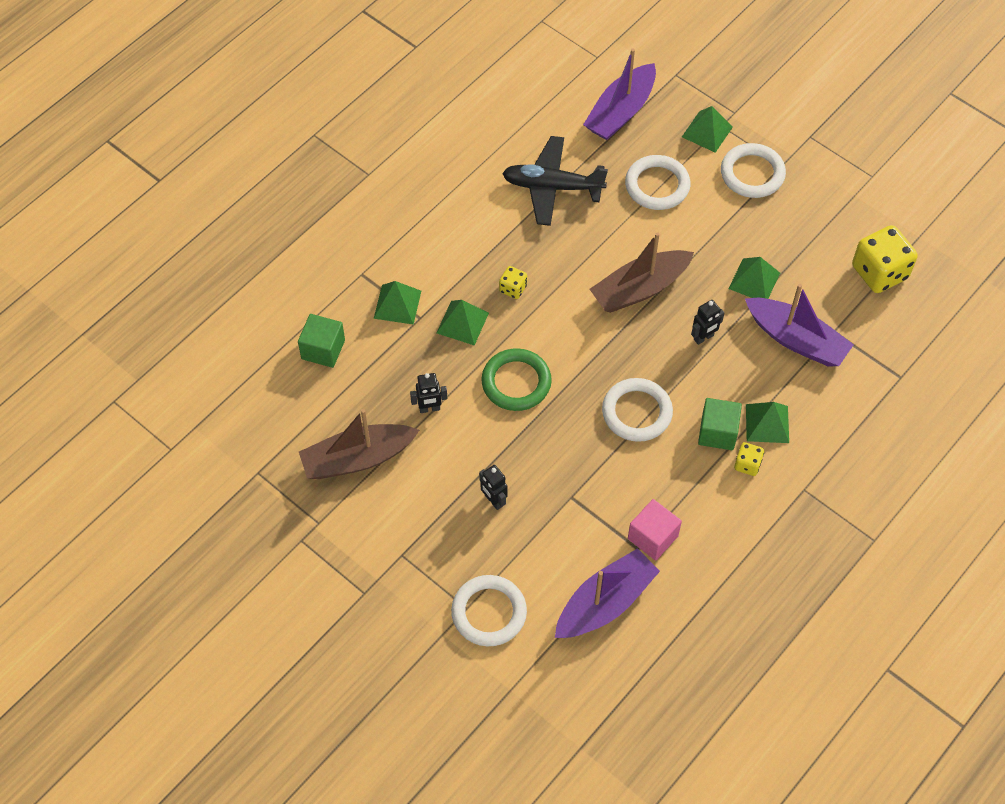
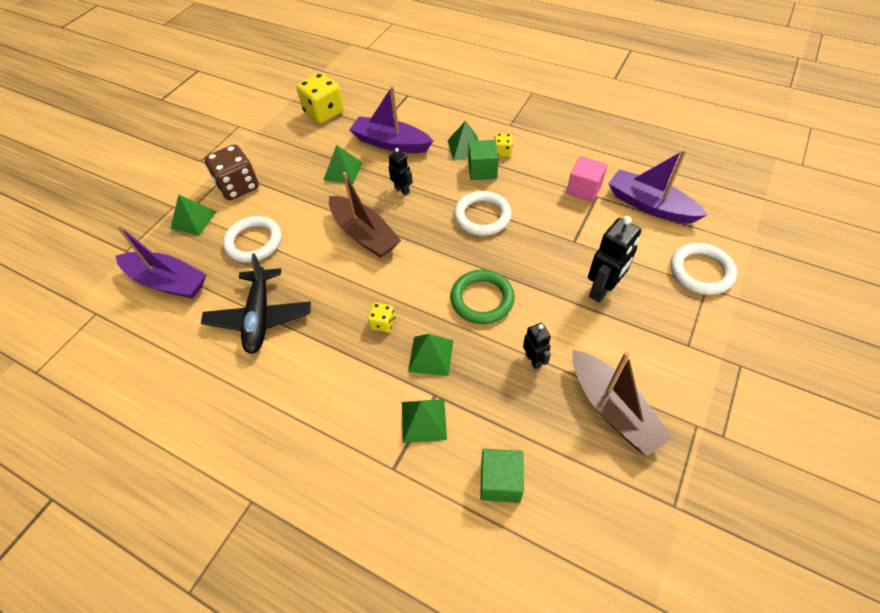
camera: 100 degrees left, 5 degrees down
black robot [479,465,508,510] -> black robot [588,216,641,303], size x1.71
white ring [721,143,786,198] -> brown dice [204,144,259,200]
purple boat [745,284,854,367] -> purple boat turned 90 degrees counterclockwise [349,86,433,153]

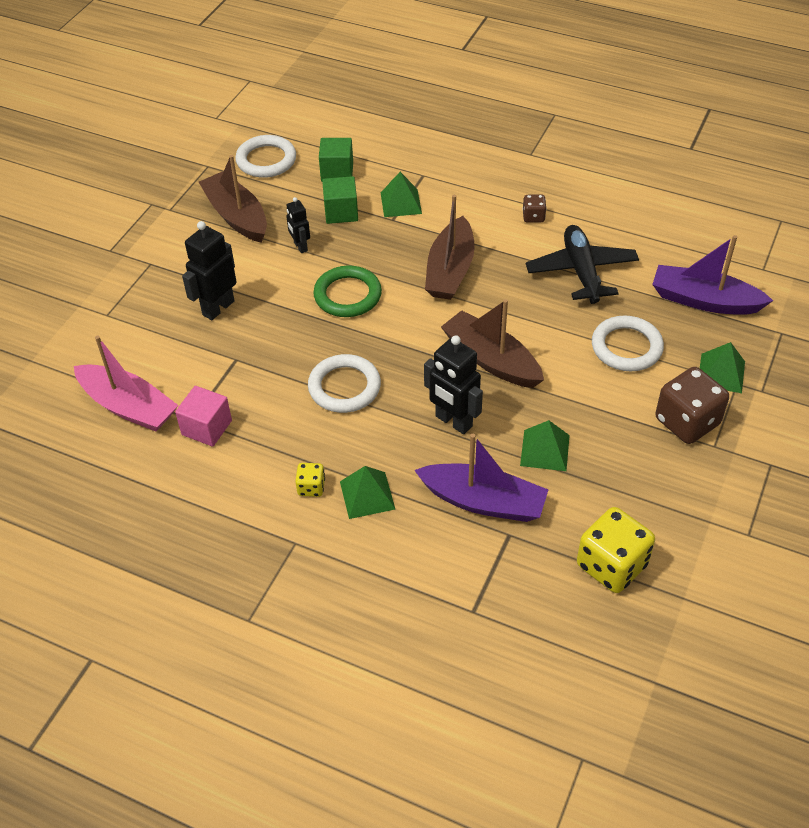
camera: 175 degrees right, 5 degrees down
yellow dice [368,302,395,332] -> brown boat [425,195,475,300]
black robot [388,148,413,195] -> black robot [424,335,483,434], size x1.71
green pyramid [408,334,453,376] -> none
green cube [468,140,499,180] -> green cube moved to [322,176,358,224]
purple boat [608,150,707,223] -> pink boat [74,336,179,431]
white ring [670,243,737,295] -> white ring moved to [235,135,296,178]
none -> brown dice [522,194,547,223]

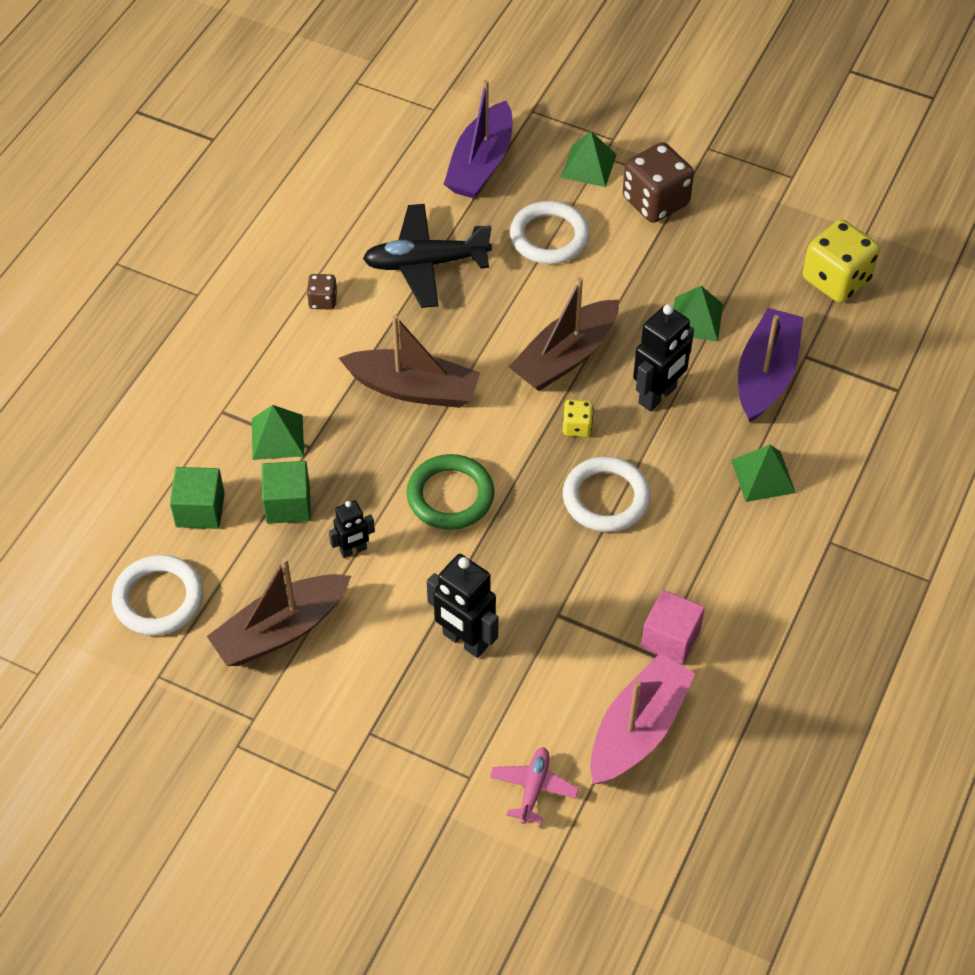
camera: 90 degrees left, 5 degrees up
yellow dice [295,463,325,497] -> yellow dice moved to [563,400,594,437]
none -> pink plane [490,747,579,824]

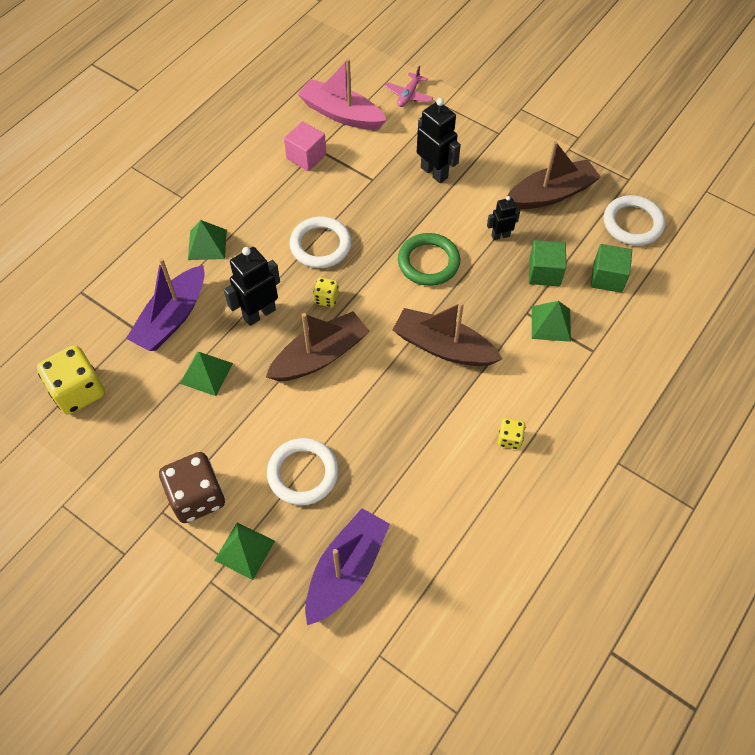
camera: 170 degrees left, 5 degrees up
brown dice [307,274,337,309] -> yellow dice [498,418,526,449]
black plane [363,204,492,308] -> none
pink boat [590,654,695,784] -> pink boat turned 75 degrees clockwise [298,58,387,130]

